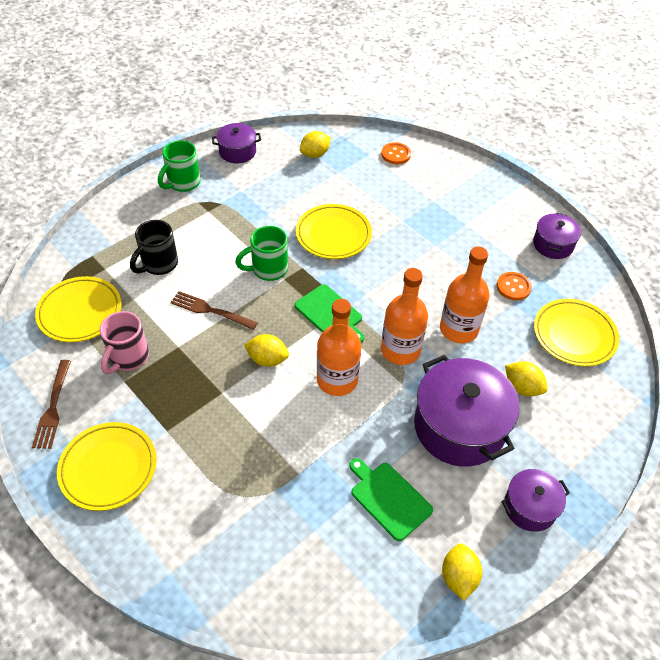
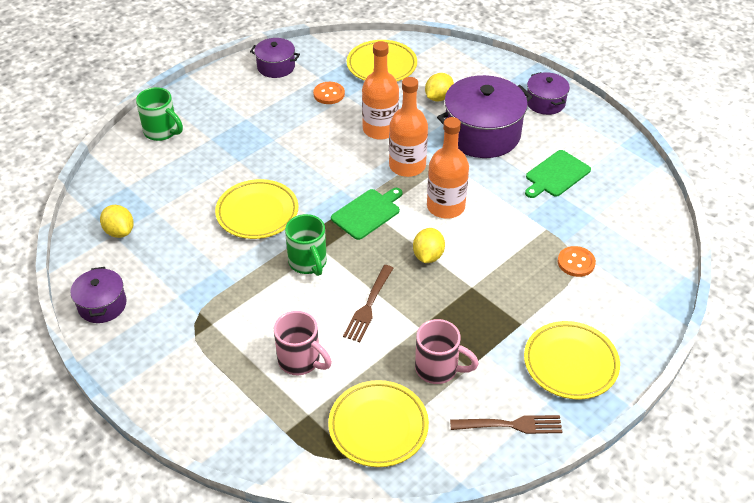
camera: 90 degrees left, 5 degrees down
black mug [130,220,178,275] -> pink mug [274,311,332,375]
green mug [158,140,200,192] -> green mug moved to [136,87,183,141]
orange button [381,142,411,164] -> orange button moved to [558,246,596,277]
yellow lemon [442,543,482,600] -> none

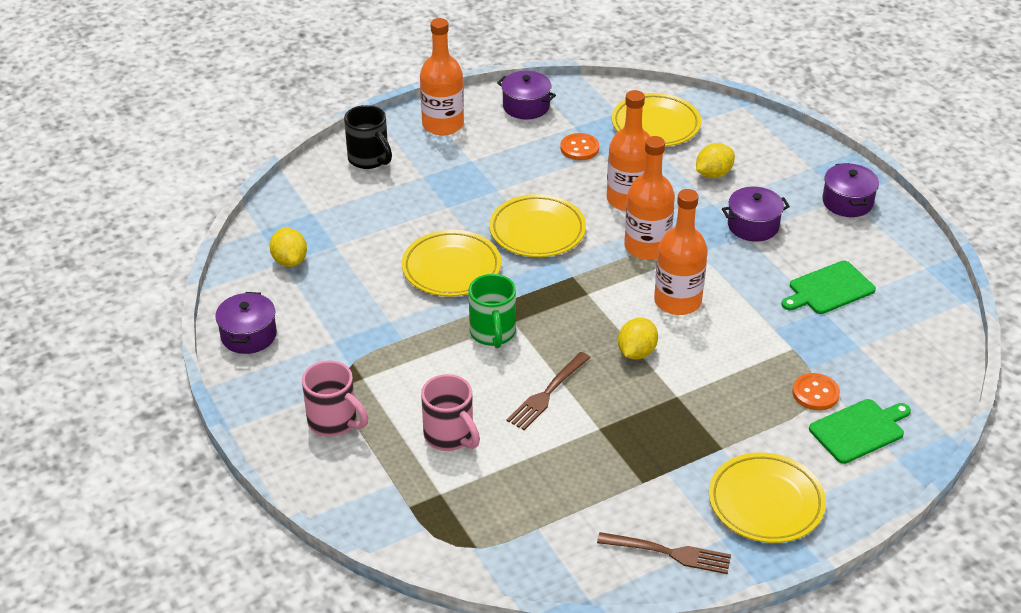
camera: 15 degrees right, 5 degrees down
green mug [136,87,183,141] -> black mug [344,105,392,169]
yellow plate [328,380,429,467] -> yellow plate moved to [489,194,586,257]
green cutting board [331,188,402,240] -> green cutting board moved to [809,399,911,464]
pink mug [415,319,479,384] -> pink mug moved to [302,360,368,437]
purple pot [437,75,533,158] -> purple pot [722,187,790,242], size x0.54
none -> orange bottle [420,18,464,135]

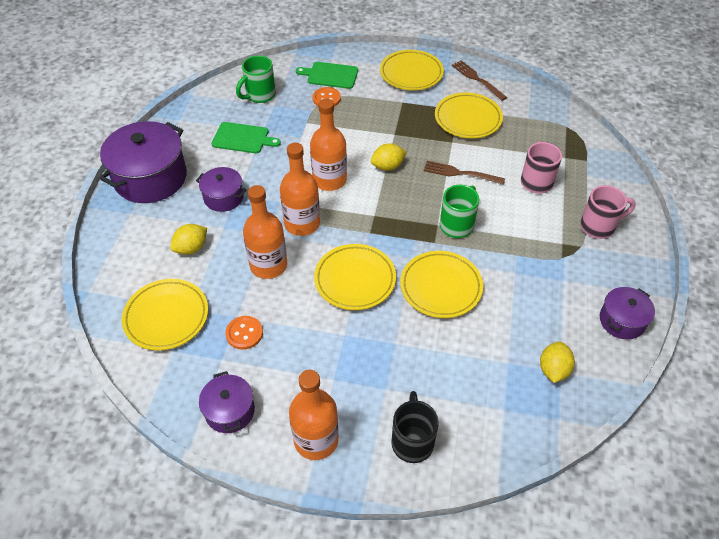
camera: 140 degrees left, 10 degrees up
pink mug [302,360,368,437] -> pink mug turned 90 degrees clockwise [580,185,636,239]
brown fork [507,352,590,430] -> brown fork turned 150 degrees counterclockwise [424,161,505,185]
yellow lemon [696,143,735,178] -> yellow lemon turned 45 degrees counterclockwise [170,224,207,255]
purple pot [822,163,879,217] -> purple pot [99,121,187,203], size x1.87
none -> green mug [236,56,276,103]
none -> yellow plate [435,93,503,138]

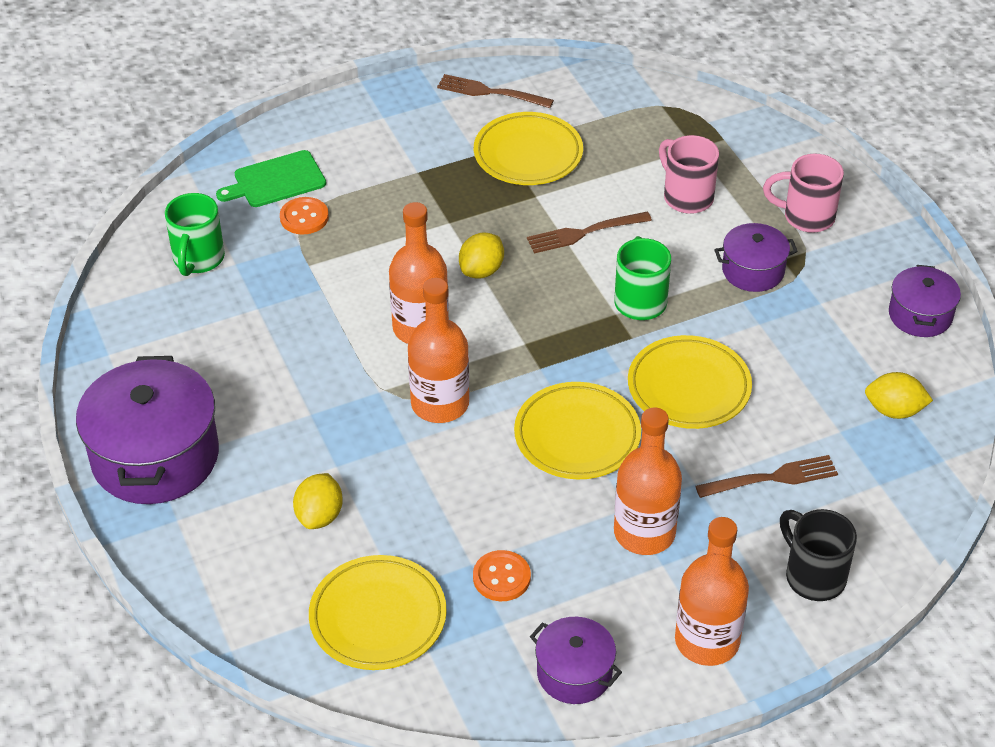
camera: 35 degrees left, 5 degrees down
purple pot [196,167,247,212] -> purple pot moved to [714,223,798,292]
green cutting board [211,122,281,153] -> none
orange bottle [243,185,287,279] -> orange bottle moved to [614,407,682,555]
yellow plate [380,50,444,90] -> none
yellow lemon [540,341,575,383] -> yellow lemon turned 60 degrees counterclockwise [865,372,933,419]
pink mug [580,185,636,239] -> pink mug turned 120 degrees counterclockwise [763,154,844,233]
none -> brown fork [695,455,838,498]

